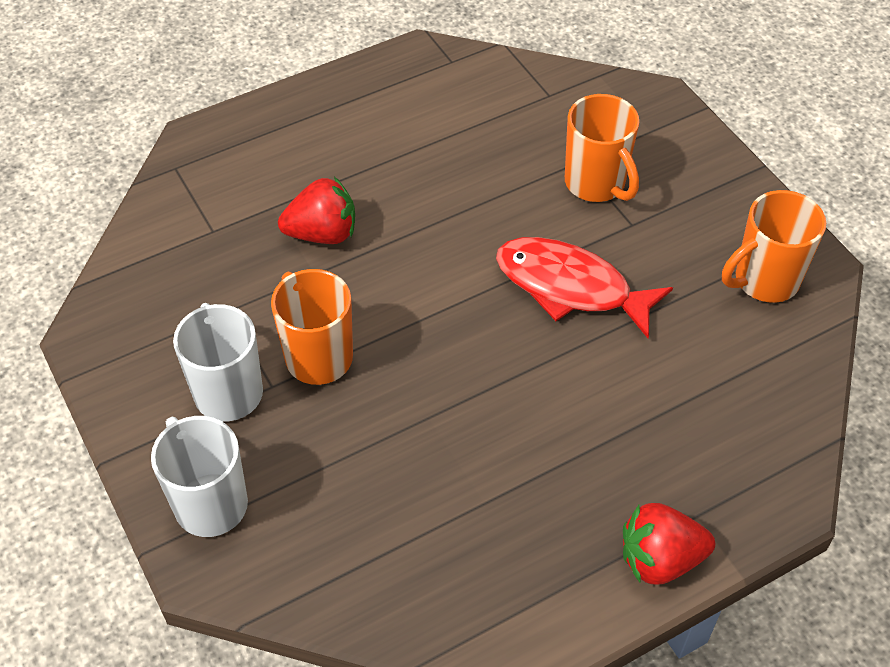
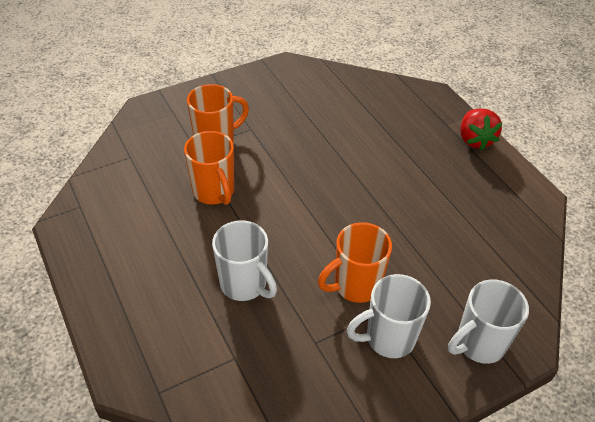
camera: 90 degrees left, 5 degrees down
red strawberry [278,177,355,244] -> white mug [212,220,277,301]
red fish [496,237,673,338] -> none
orange mug [722,190,826,303] -> orange mug moved to [184,131,234,205]

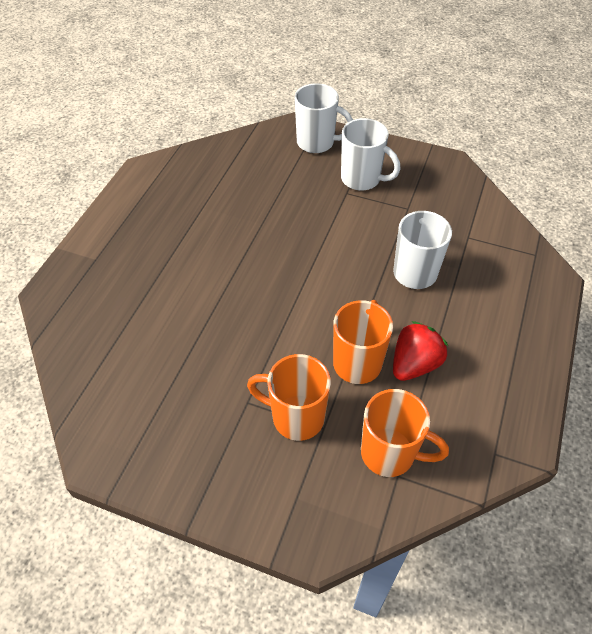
camera: 130 degrees left, 5 degrees up
orange mug [318,222,392,303] -> orange mug moved to [361,389,449,477]
red strawberry [461,109,502,150] -> red strawberry moved to [393,321,448,381]

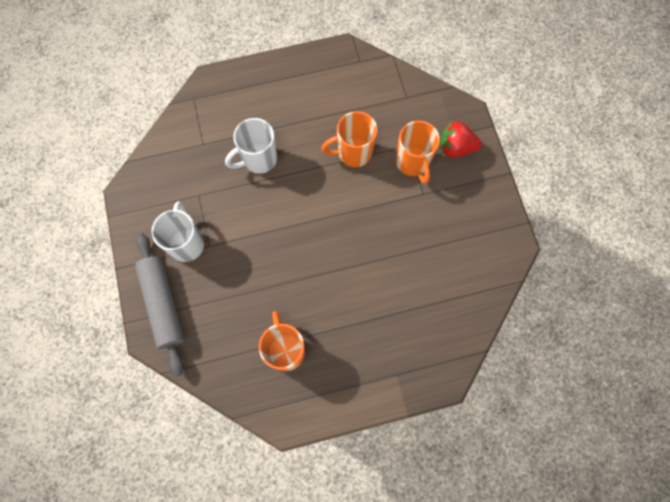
camera: 125 degrees left, 20 degrees up
white mug [295,83,353,153] -> grey rolling pin [135,233,184,376]
orange mug [361,389,449,477] -> orange mug moved to [259,311,305,371]
red strawberry [393,321,448,381] -> red strawberry moved to [440,120,482,158]

